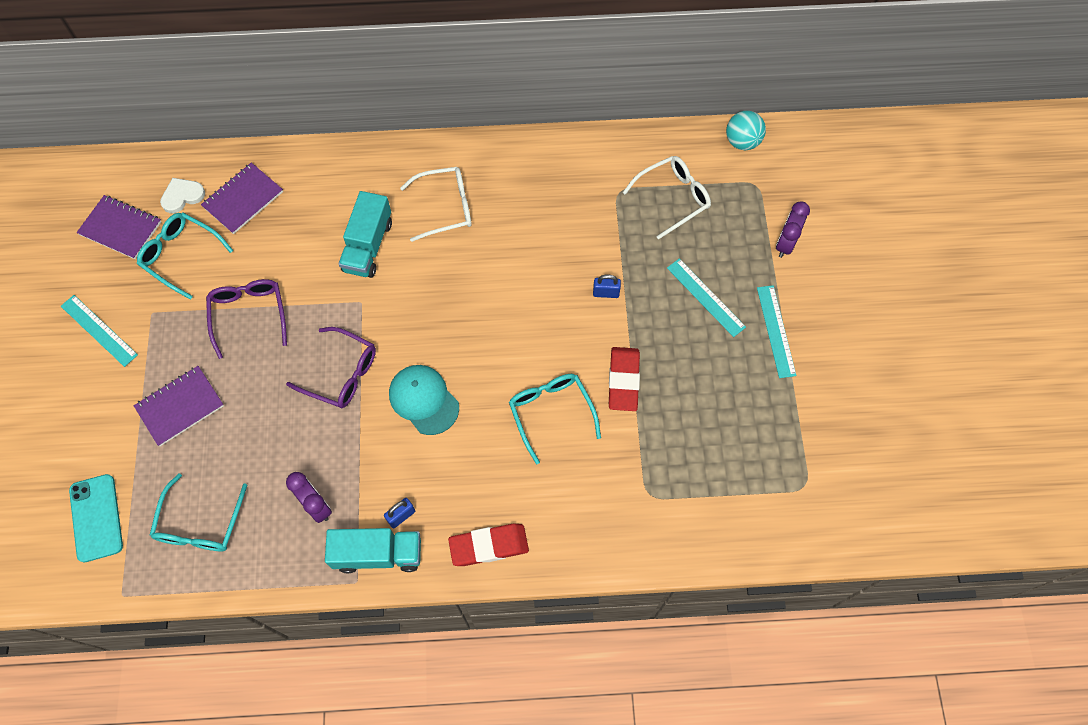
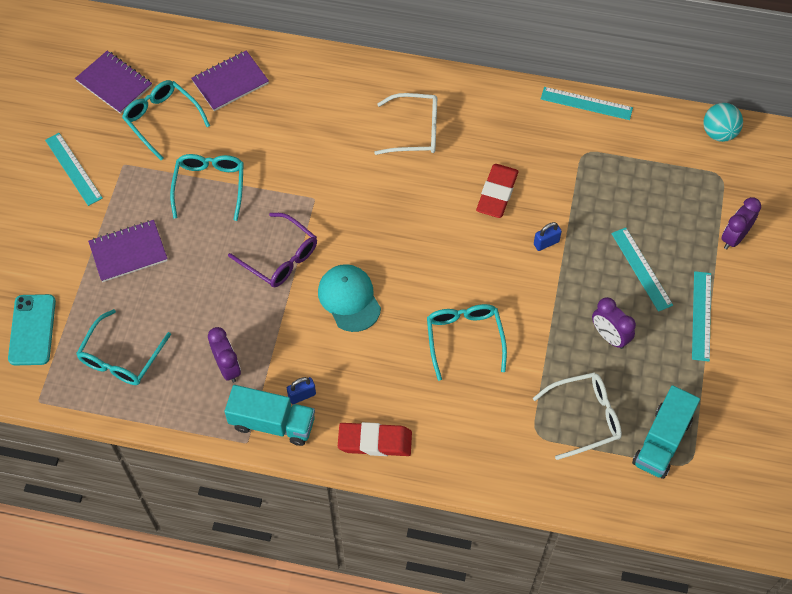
camera: 15 degrees right, 5 degrees down
white heart [160,178,205,213] -> none
purple glasses [206,279,287,359] -> turquoise glasses [170,154,244,221]
turquoise truck [338,191,392,278] -> turquoise truck moved to [632,385,700,479]
blue padlock [593,274,621,298] -> blue padlock turned 45 degrees counterclockwise [534,222,562,251]
red eraser [609,347,640,411] -> red eraser moved to [476,164,518,218]
white glasses [623,156,711,240] -> white glasses moved to [533,372,622,460]
none -> turquoise ruler [541,87,633,120]
none -> purple clock [592,297,636,349]

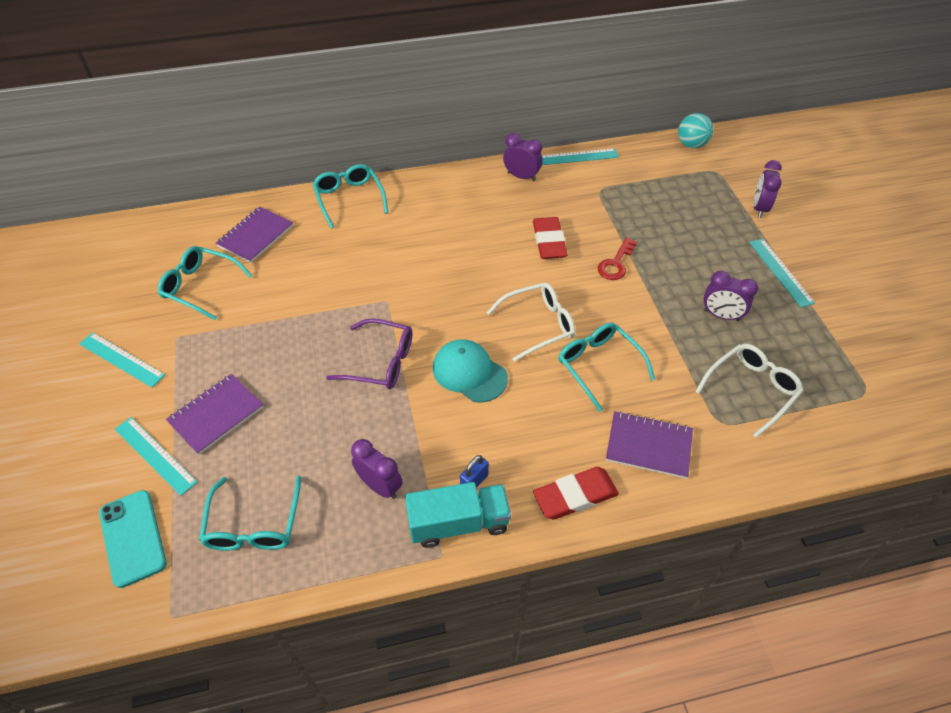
camera: 25 degrees left, 10 degrees down
purple notebook [75,51,152,114] -> purple notebook moved to [606,411,693,479]
turquoise glasses [170,154,244,221] -> turquoise glasses moved to [313,164,388,229]
white glasses [374,93,437,155] -> white glasses moved to [487,283,575,362]
blue padlock [534,222,562,251] -> red key [598,237,637,280]
turquoise ruler [611,227,673,312] -> turquoise ruler moved to [115,417,197,496]
turquoise truck [632,385,700,479] -> none
none -> purple clock [503,133,542,181]

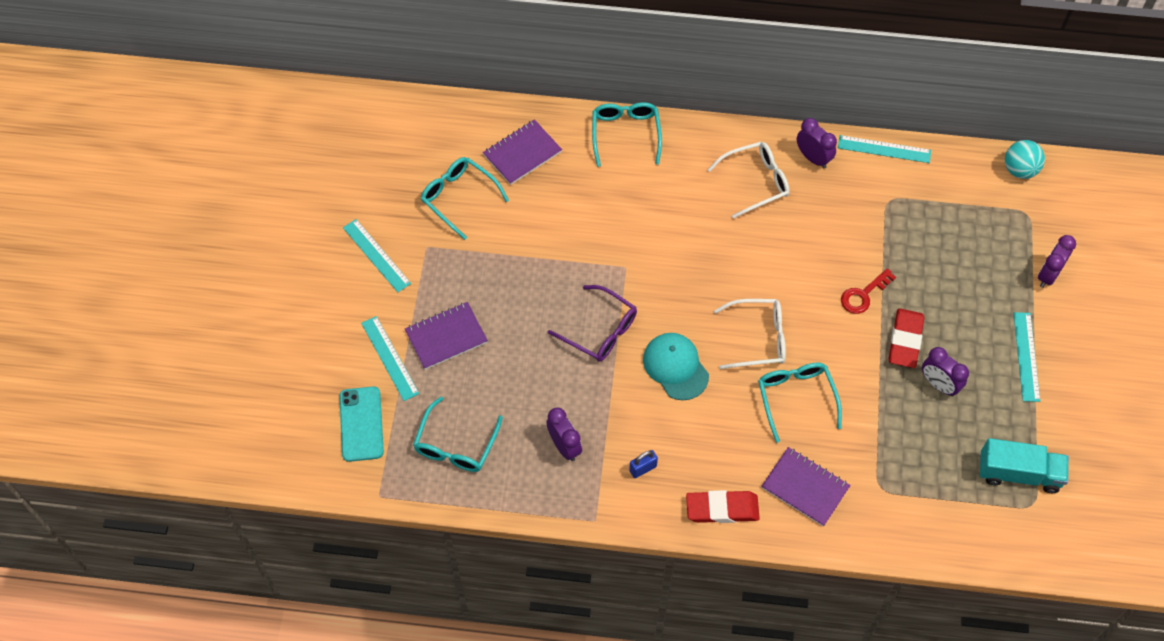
camera: 20 degrees right, 10 degrees up
turquoise truck [405,482,511,548] -> turquoise truck moved to [980,438,1069,493]
red eraser [533,217,568,259] -> red eraser moved to [889,308,925,368]
white glasses [695,344,804,438] -> white glasses moved to [707,142,790,219]

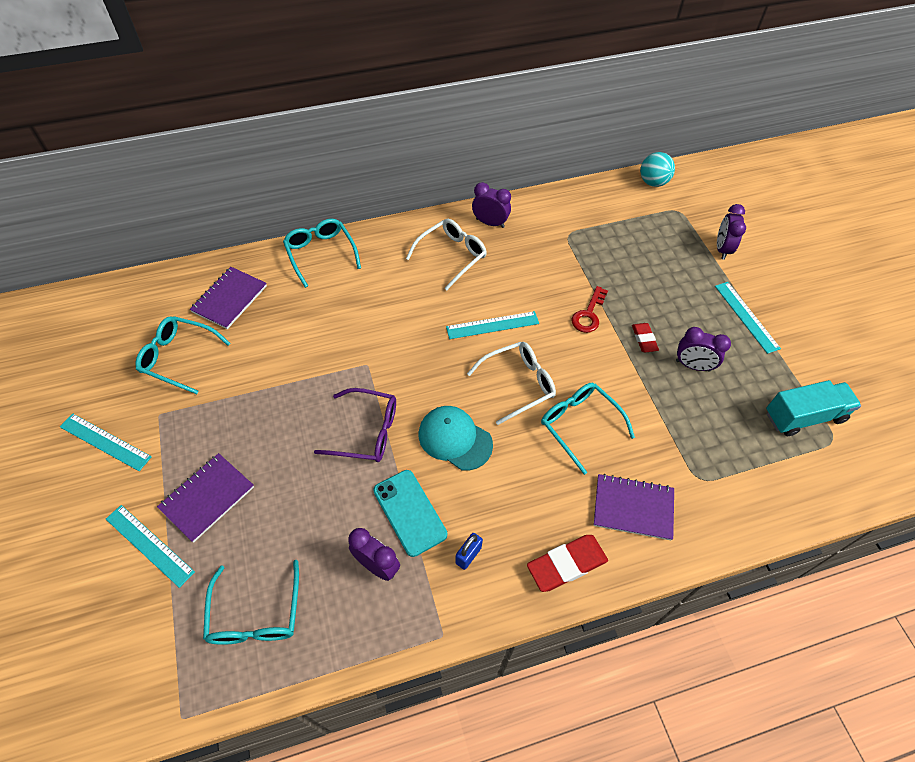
camera: 25 degrees left, 5 degrees down
turquoise phone [339,386,384,462] -> turquoise phone moved to [373,470,447,557]
turquoise ruler [838,135,931,163] -> turquoise ruler moved to [446,311,539,339]
red eraser [889,308,925,368] -> red eraser [632,323,659,352], size x0.60

